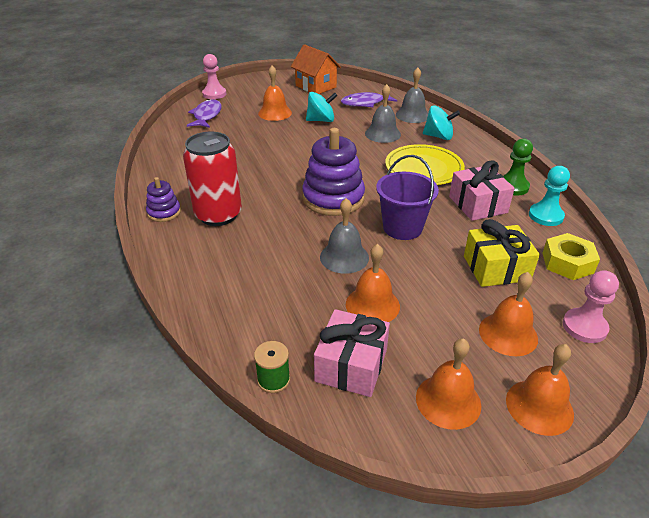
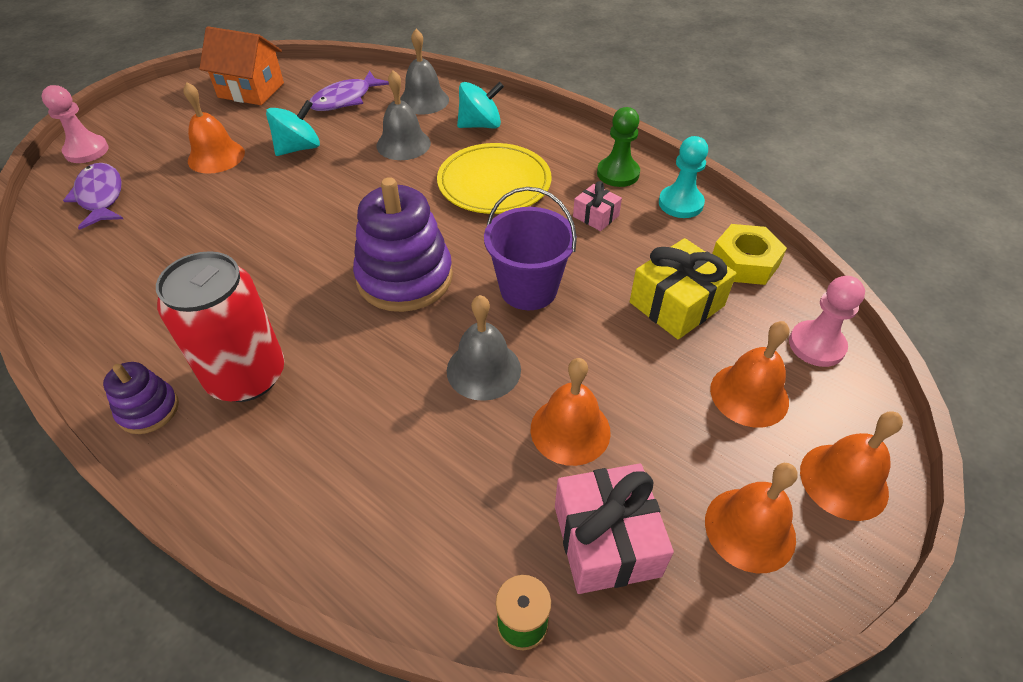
camera: 30 degrees left, 10 degrees up
pink gift [449,160,515,221] -> pink gift [573,181,622,231], size x0.55

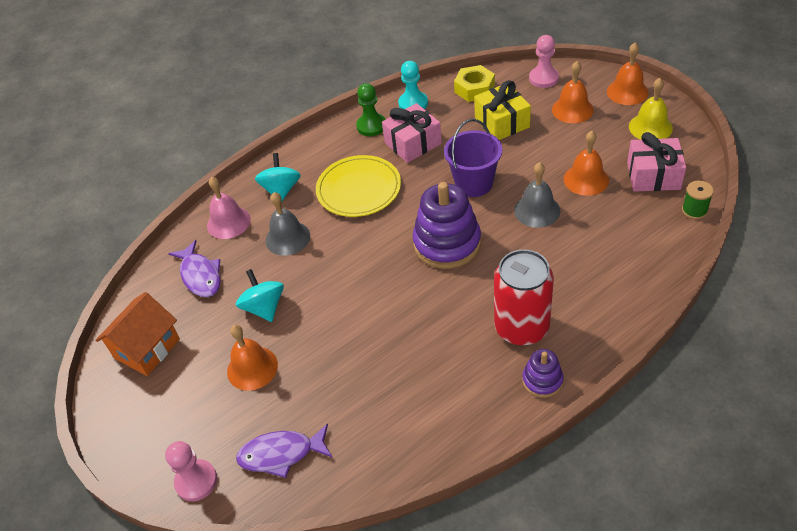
camera: 70 degrees left, 0 degrees up
grey bell [400,29,449,114] -> pink bell [207,177,251,239]
pink gift [573,181,622,231] -> pink gift [382,103,442,163], size x1.81
orange bell [705,463,798,573] -> yellow bell [629,78,673,140]

